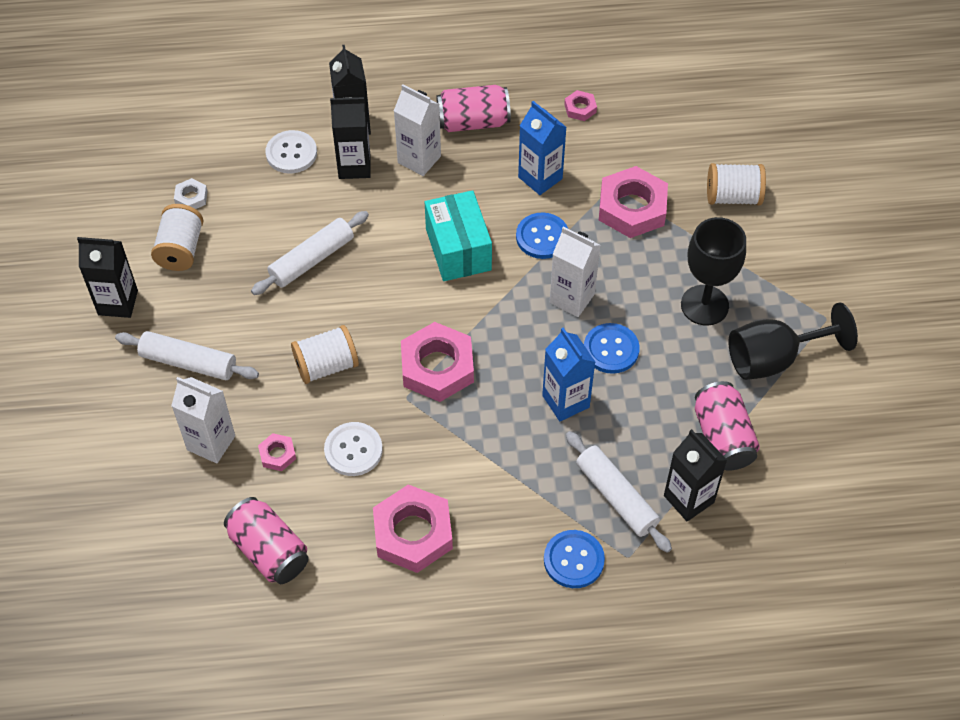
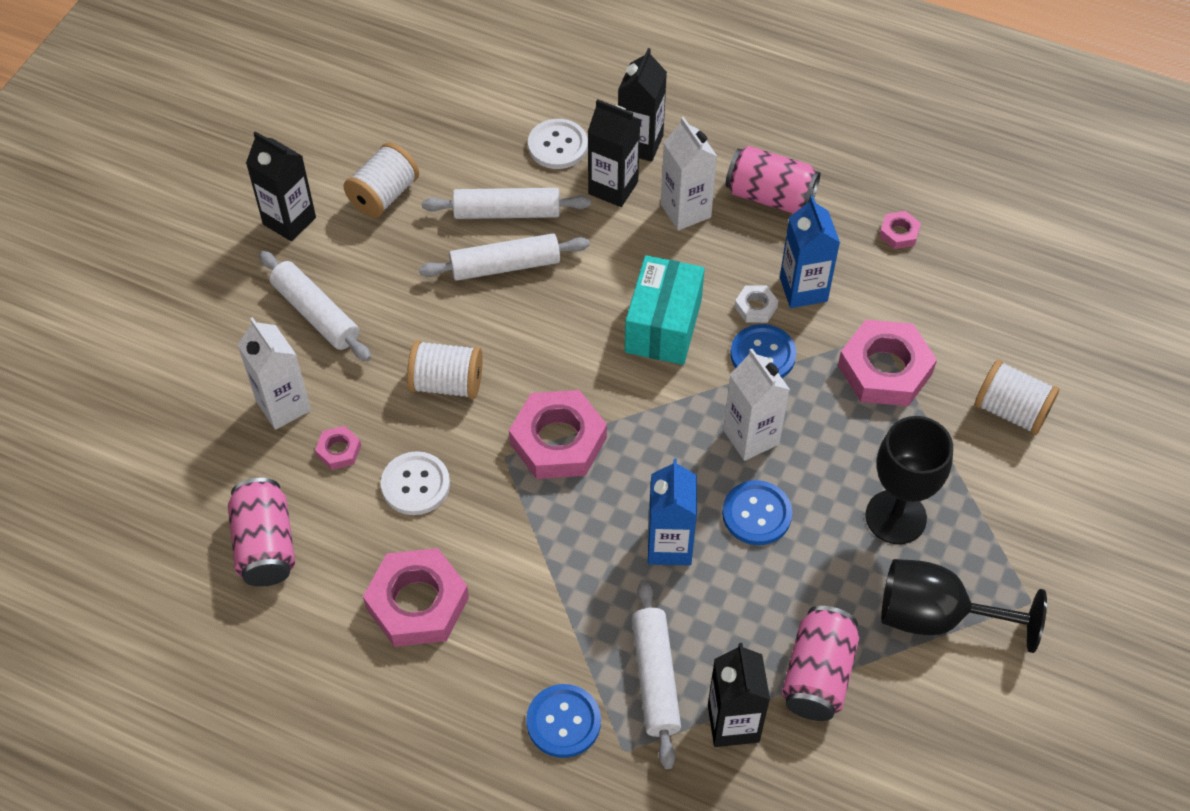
camera: 30 degrees right, 0 degrees up
white nut [174,178,207,209] -> white nut moved to [735,285,778,323]
none -> white rolling pin [422,188,591,219]

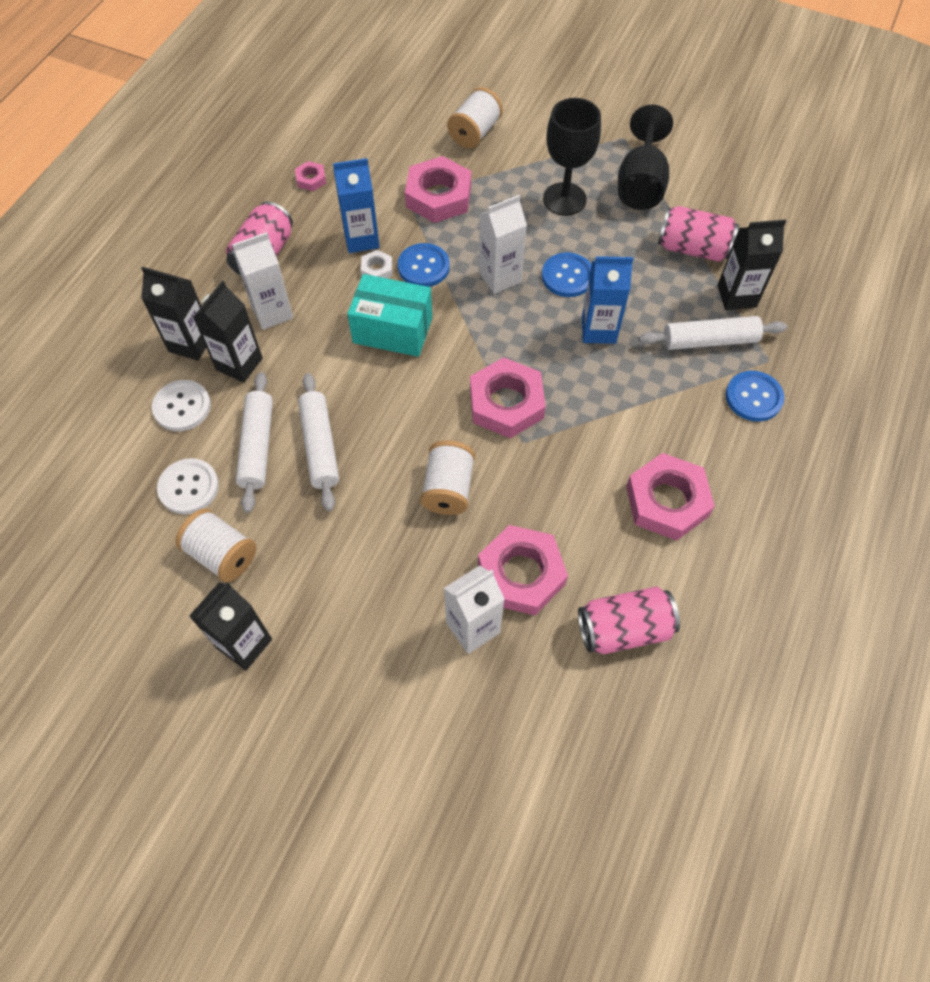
camera: 90 degrees left, 5 degrees up
white rolling pin [259,251,371,361] -> none
pink nut [315,426,361,470] -> pink nut [478,525,568,615], size x2.15
white button [381,451,450,515] -> white button moved to [157,458,219,514]

